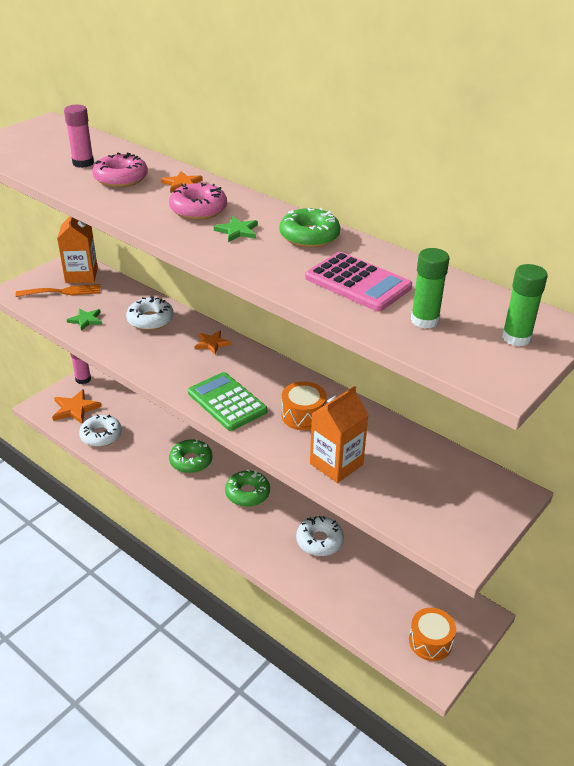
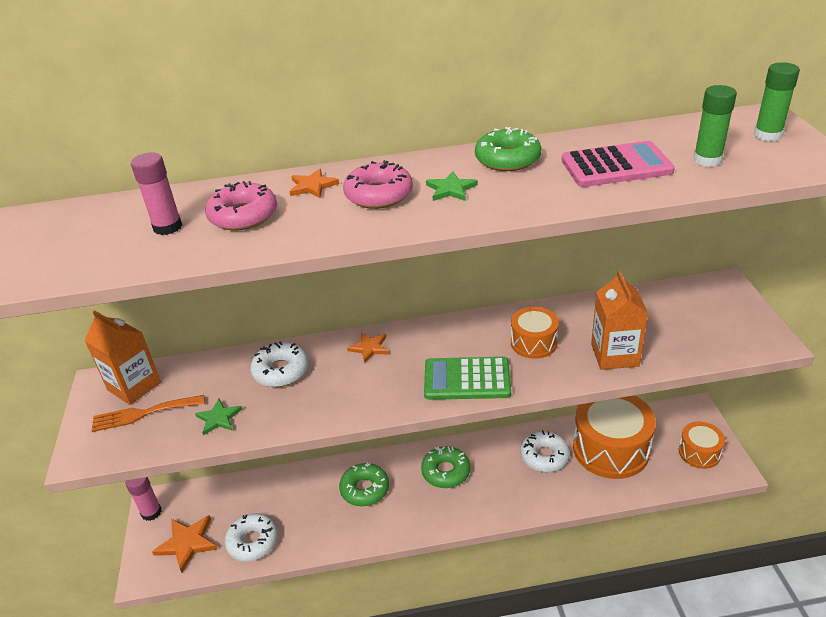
camera: 45 degrees left, 0 degrees up
orange fork [16,284,100,297] -> orange fork turned 135 degrees counterclockwise [91,395,205,432]
none -> orange drum [573,395,656,479]

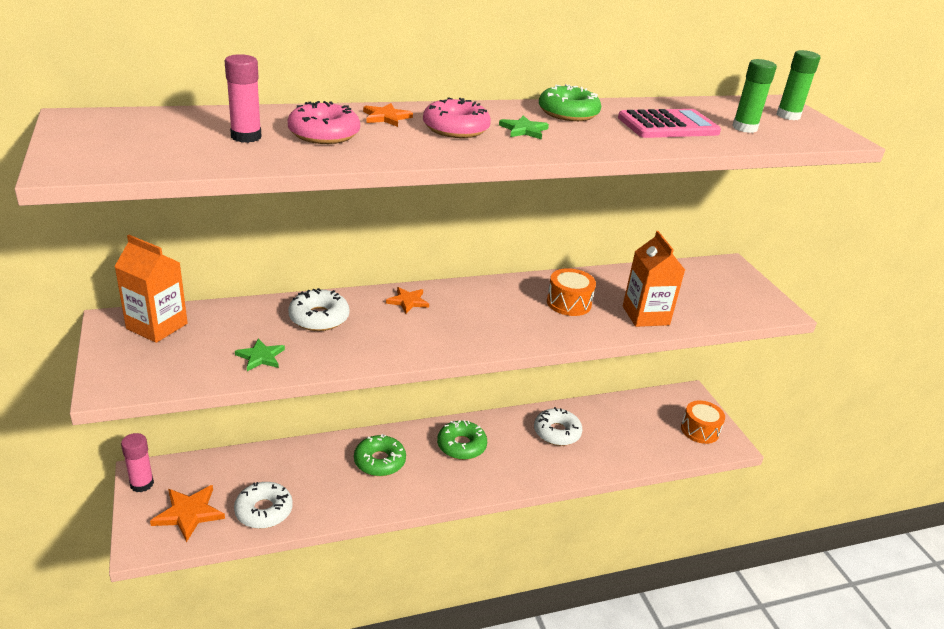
camera: 15 degrees left, 5 degrees down
orange fork [91,395,205,432] -> none
green calculator [424,357,511,400] -> none
orange drum [573,395,656,479] -> none

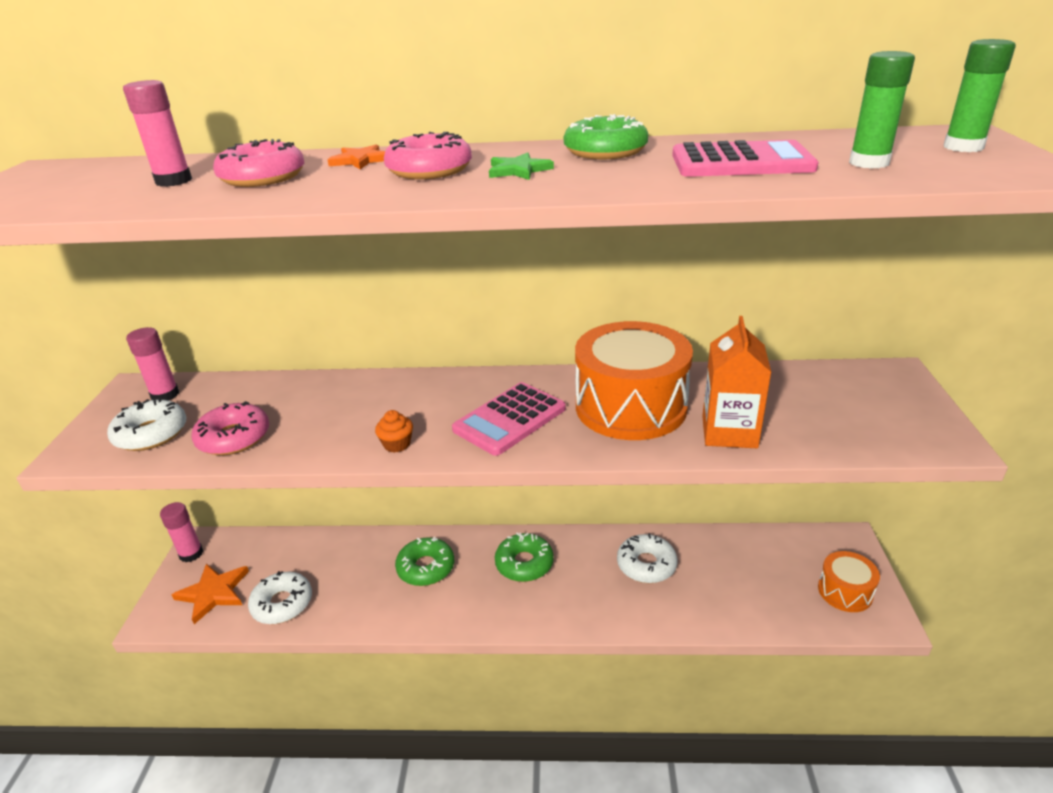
camera: 25 degrees right, 0 degrees up
orange carton [114,235,188,343] -> pink glue stick [126,327,179,401]
green star [235,338,285,371] -> pink donut [192,401,269,455]
white donut [288,288,349,331] -> white donut moved to [107,398,187,451]
orange star [386,287,429,314] -> none
orange drum [547,268,596,316] -> orange drum [575,321,693,440], size x1.91
none -> orange cupcake [375,410,413,453]
none -> pink calculator [452,382,566,456]

